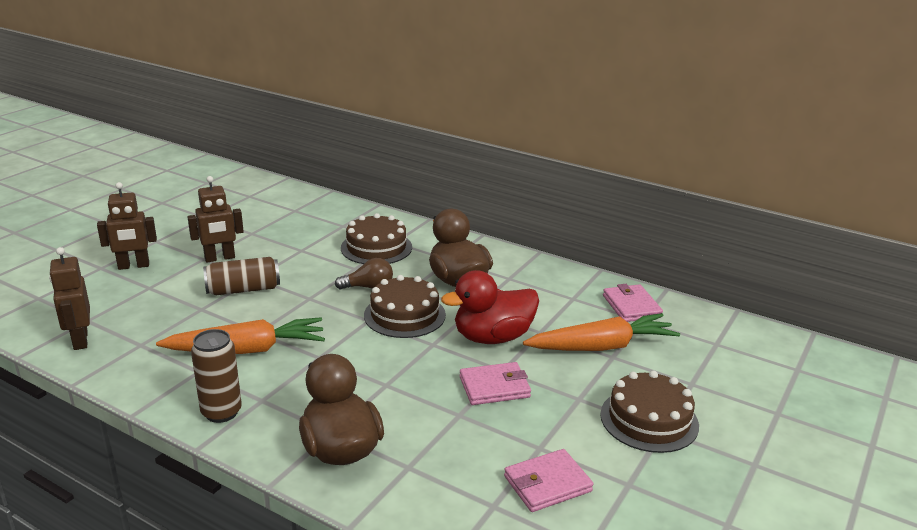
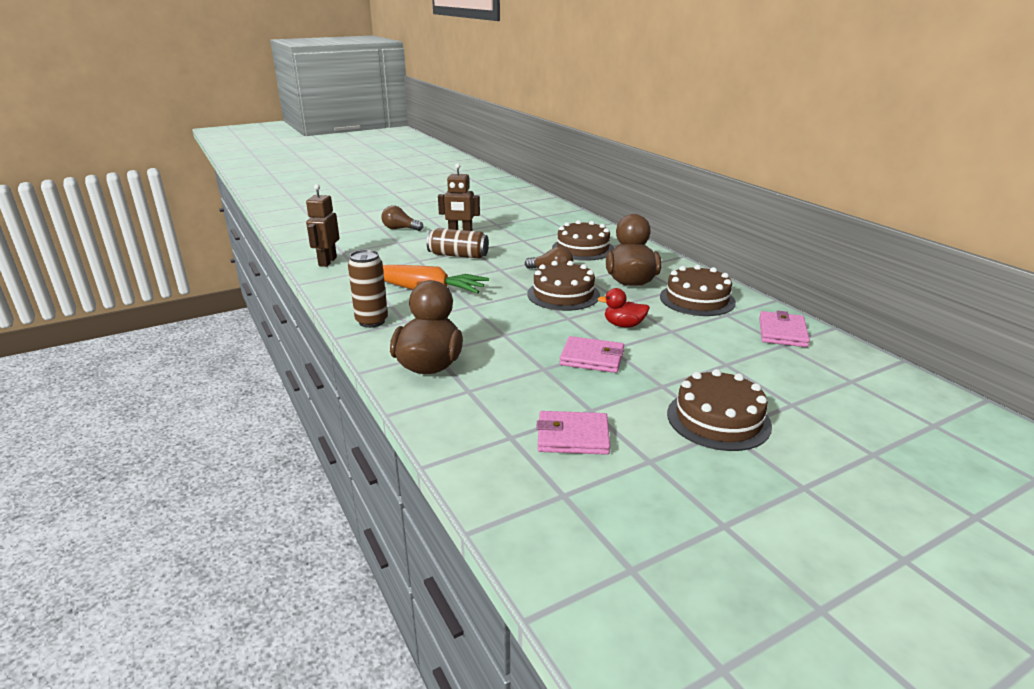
camera: 30 degrees right, 0 degrees up
brown robot [97,182,157,270] -> brown light bulb [381,205,423,231]
red duck [441,270,539,344] -> red duck [598,288,650,327], size x0.54
orange carrot [523,313,680,351] -> none
none -> brown cake [660,265,736,316]

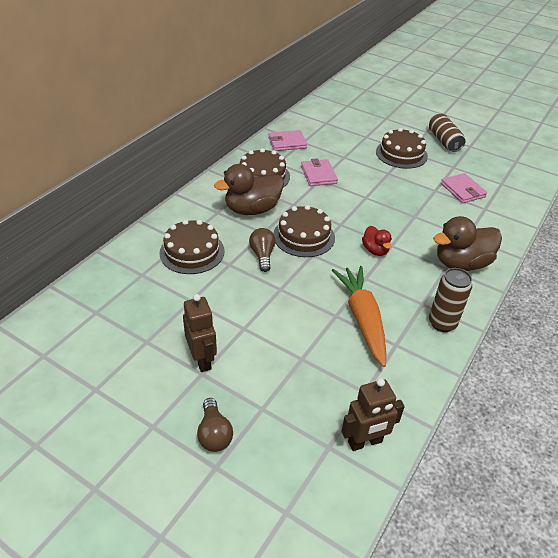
camera: 120 degrees left, 15 degrees up
brown can [427,228,489,259] -> brown can moved to [429,114,465,152]
pink wallet [559,336,624,373] -> pink wallet moved to [301,158,338,186]
red duck [598,288,650,327] -> red duck moved to [362,226,392,256]

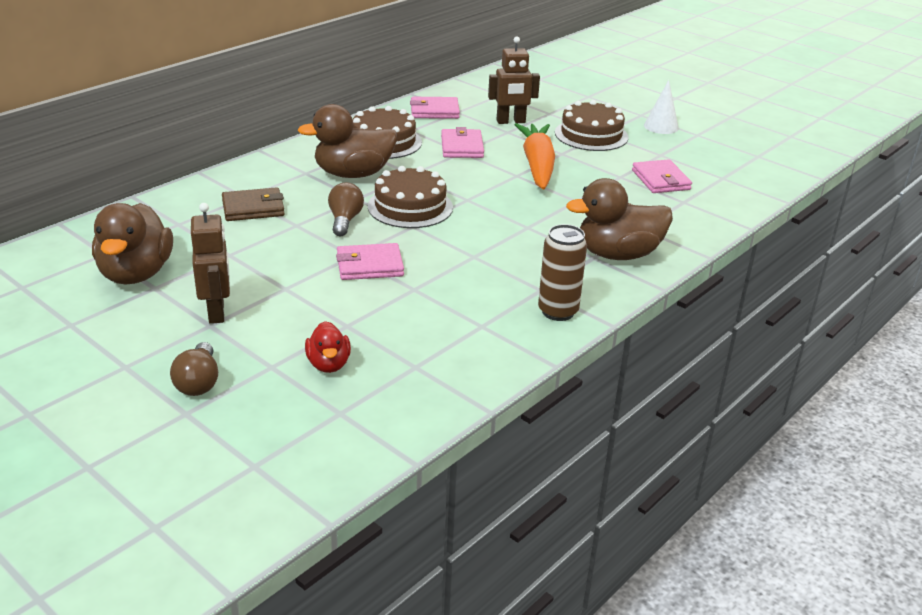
camera: 10 degrees right, 10 degrees down
brown cake [159,219,224,274] -> brown wallet [222,187,285,221]
orange carrot [332,266,386,367] -> orange carrot moved to [515,123,555,189]
brown robot [341,378,405,451] -> brown robot moved to [488,37,540,124]
red duck [362,226,392,256] -> red duck moved to [305,321,351,373]
brown can [429,114,465,152] -> white cone [644,80,679,134]
none -> brown duck [92,203,173,285]
none -> pink wallet [336,243,404,280]

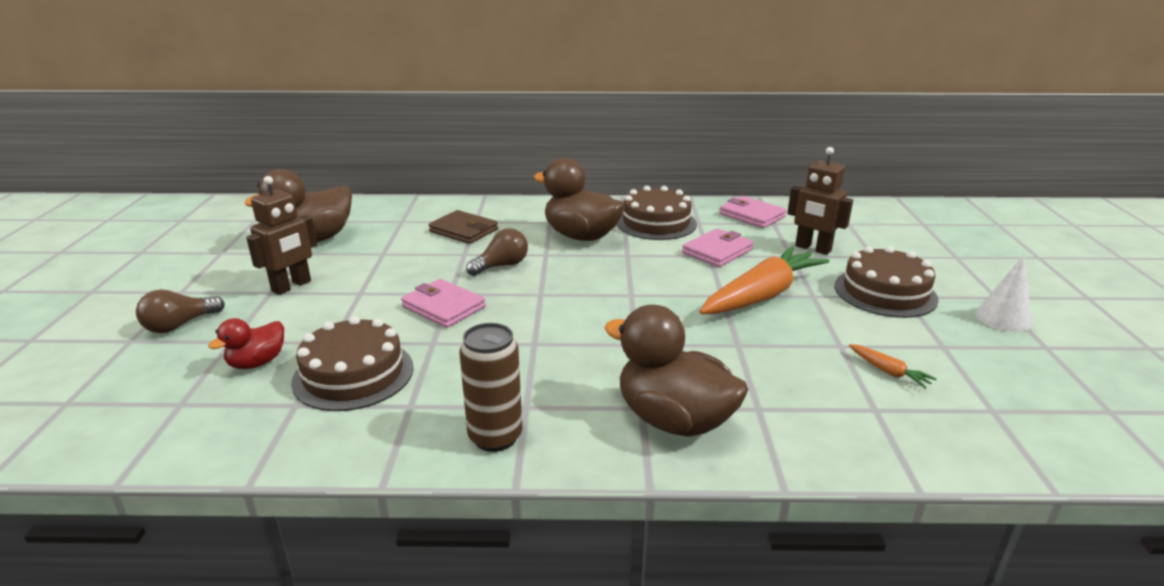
camera: 50 degrees right, 5 degrees down
brown cake [368,166,453,228] -> brown cake moved to [291,316,414,411]
pink wallet [632,159,692,193] -> orange carrot [849,344,937,389]

